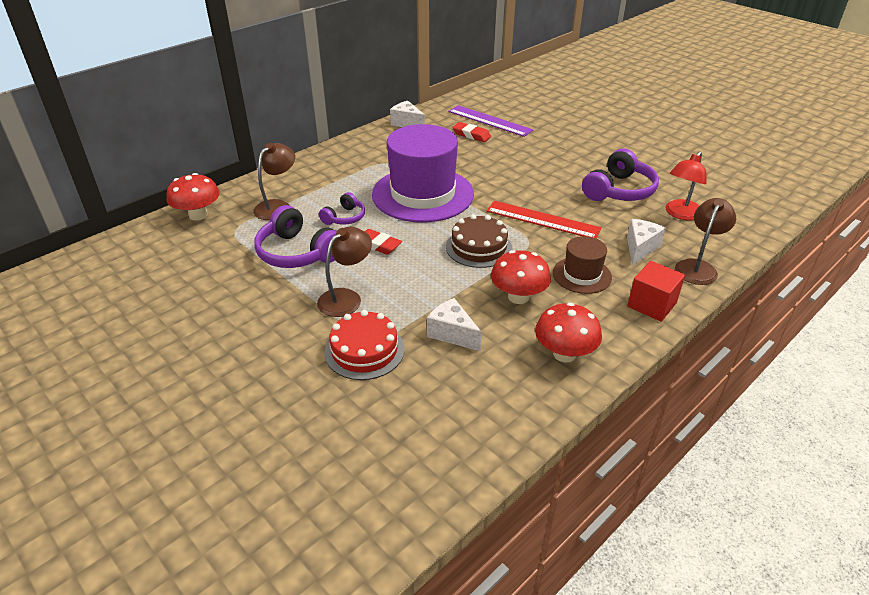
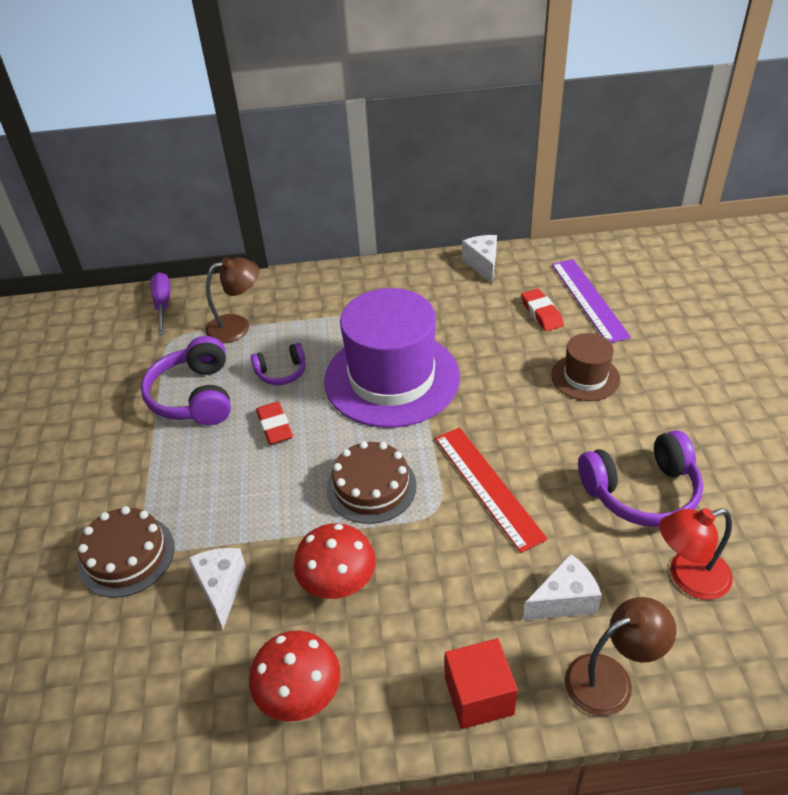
camera: 40 degrees right, 5 degrees up
red mushroom [167,173,220,221] -> purple screwdriver [151,272,170,335]
brown lamp [317,227,372,317] -> none
red cake [325,310,405,380] -> brown cake [78,506,175,598]
brown hat [553,236,612,294] -> brown hat moved to [551,333,620,401]

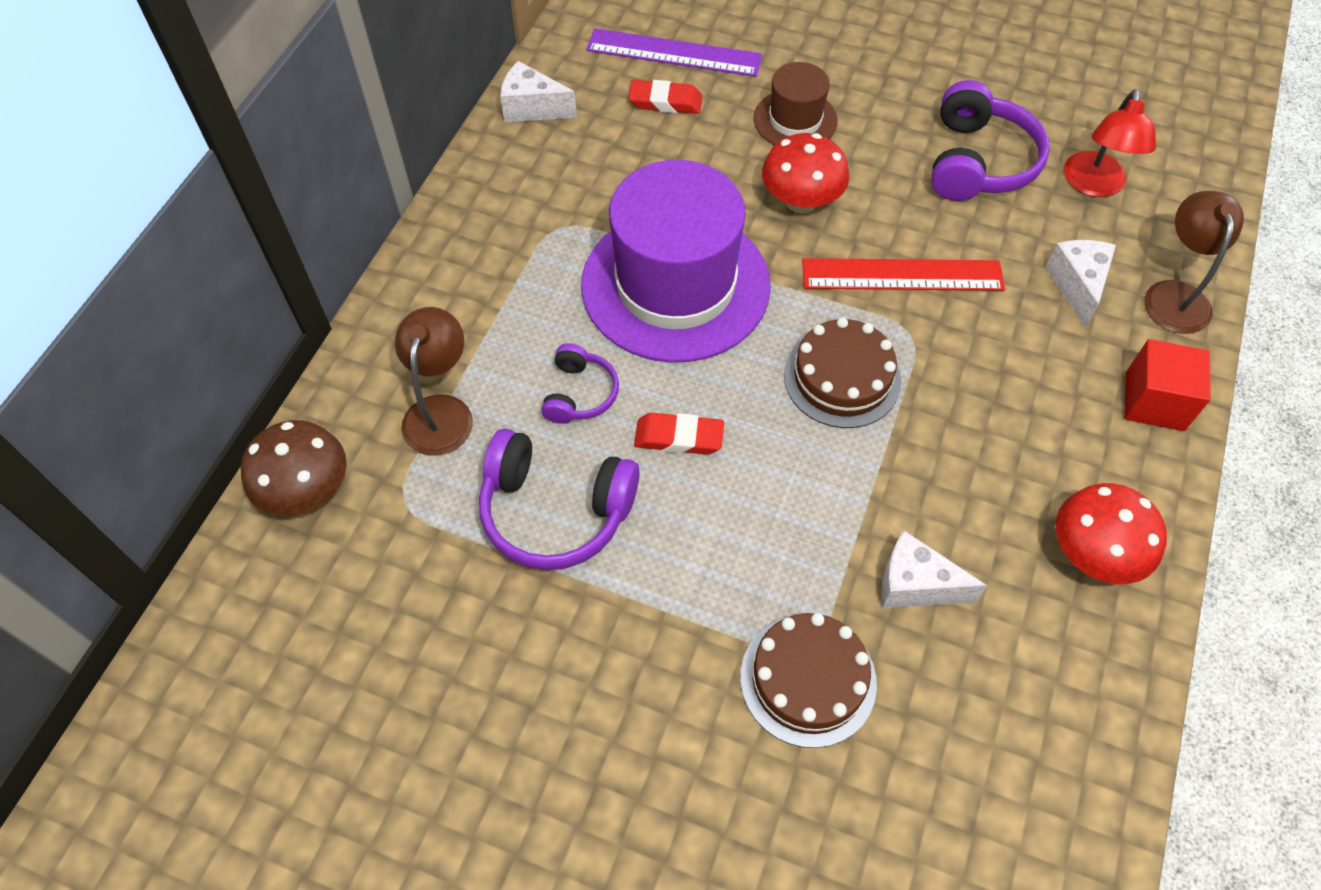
camera: 65 degrees left, 15 degrees up
purple screwdriver [151,272,170,335] -> brown mushroom [241,420,347,516]
red mushroom [294,523,376,599] -> red mushroom moved to [762,133,849,213]

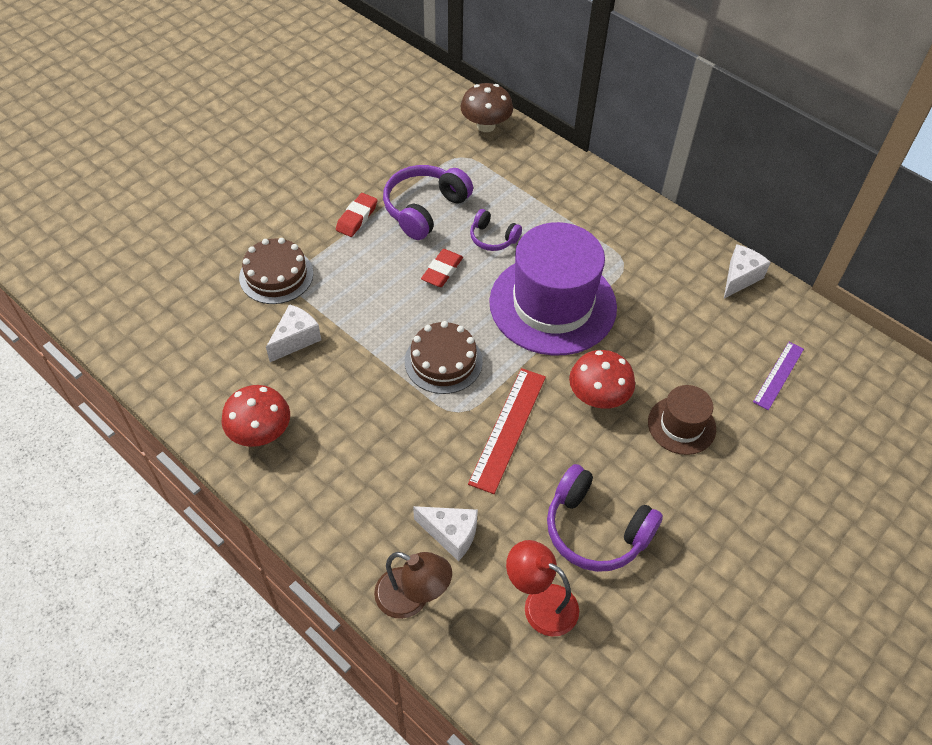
camera: 110 degrees right, 5 degrees down
brown lamp [395,307,473,456] -> none
purple ruler [586,28,762,77] -> purple ruler [753,342,804,410], size x0.63
red eraser [628,80,702,114] -> red eraser moved to [336,193,377,237]
red cube [1124,339,1211,431] -> none

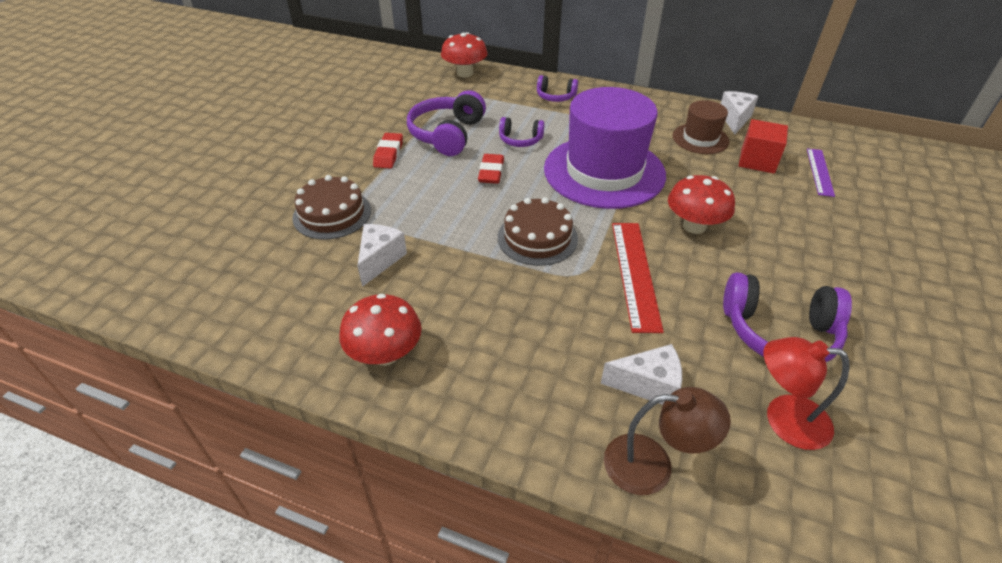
camera: 20 degrees left, 10 degrees down
brown mushroom [460,83,513,132] -> red mushroom [441,32,487,78]
brown hat [648,385,716,455] -> brown hat moved to [673,100,729,154]
none -> purple headphones [537,75,578,102]
none -> red cube [739,119,788,174]

